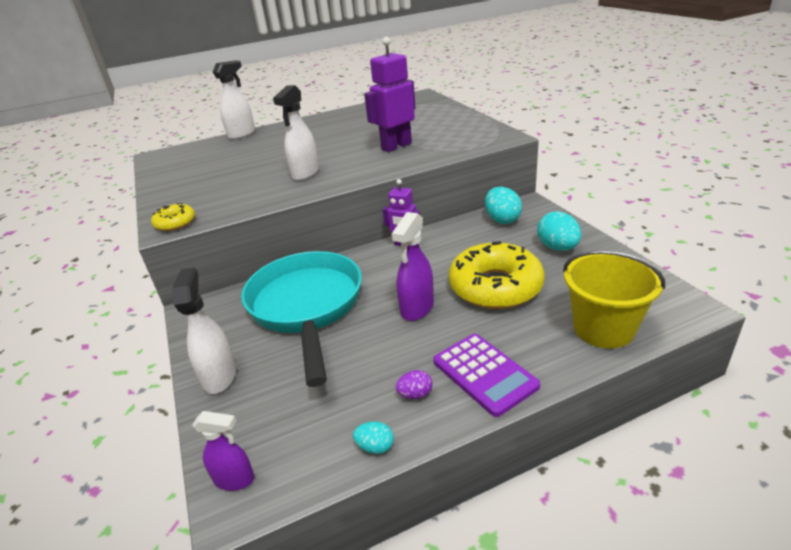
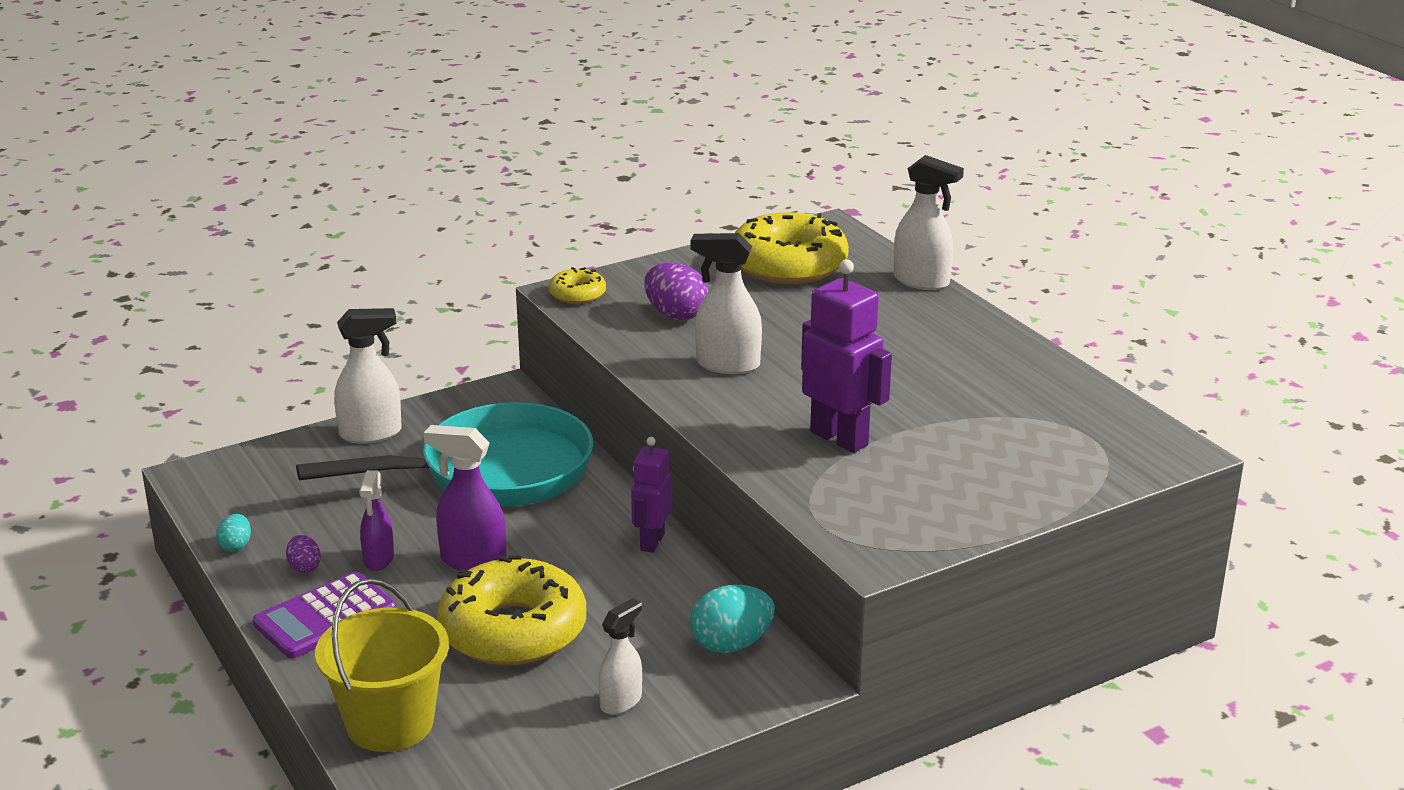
camera: 80 degrees right, 5 degrees down
purple spray bottle [193,411,254,491] -> purple spray bottle moved to [359,470,394,571]
turquoise egg [537,211,581,251] -> white spray bottle [598,598,642,715]
none -> purple egg [644,262,708,320]
none -> yellow donut [735,212,849,284]

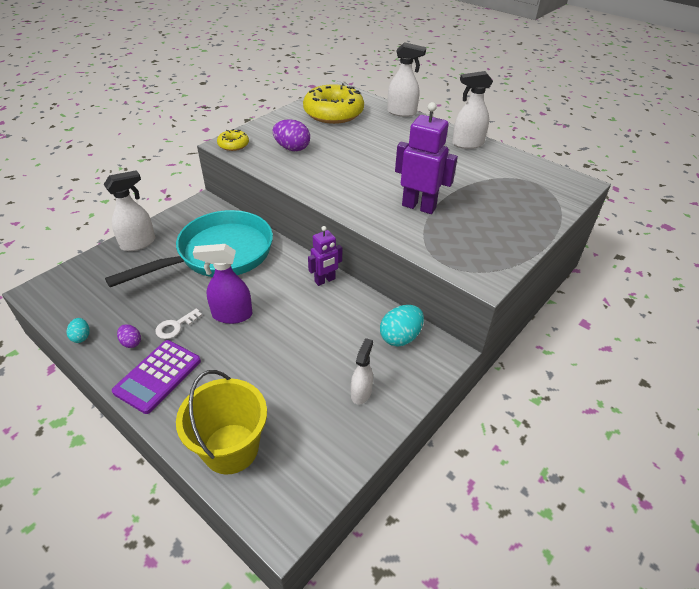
camera: 20 degrees left, 15 degrees up
purple spray bottle [359,470,394,571] -> white key [155,308,202,339]
yellow donut [437,555,586,666] -> none
purple robot [631,437,672,553] -> purple robot turned 120 degrees counterclockwise [308,226,342,286]
white spray bottle [691,233,762,374] -> white spray bottle moved to [452,71,493,149]

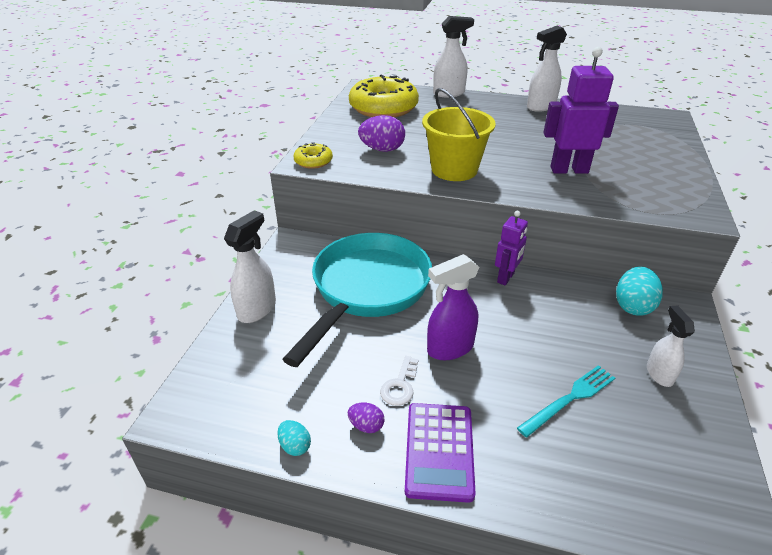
camera: 25 degrees left, 5 degrees down
yellow bucket [176,370,267,475] -> yellow bucket moved to [422,88,496,181]
none -> turquoise fork [517,365,615,437]

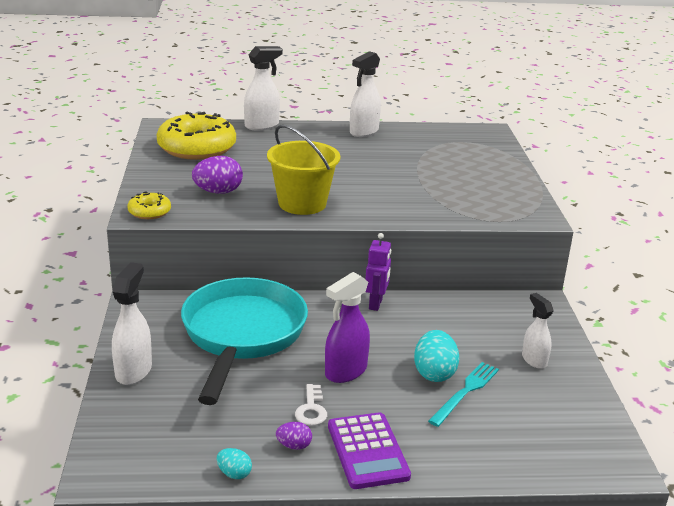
camera: 20 degrees left, 10 degrees down
purple robot [543,47,619,174] -> none
turquoise egg [616,266,663,316] -> turquoise egg moved to [414,330,459,382]

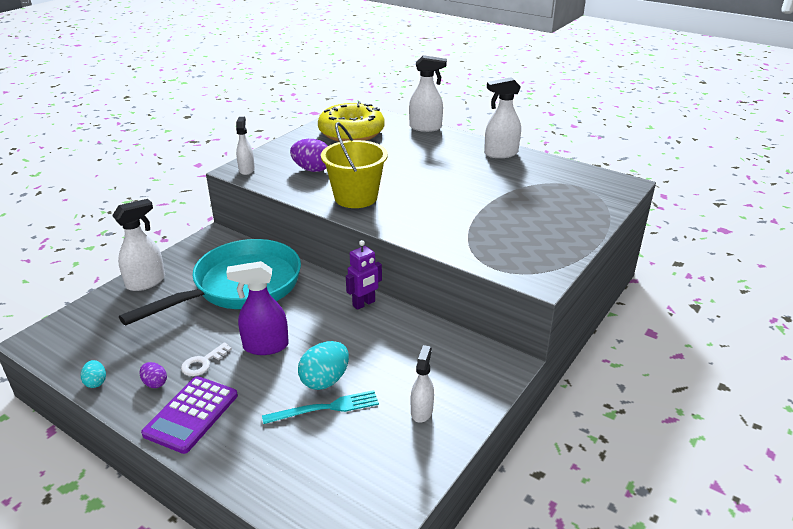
camera: 40 degrees right, 5 degrees up
yellow donut [127,192,171,219] -> white spray bottle [236,117,255,175]

